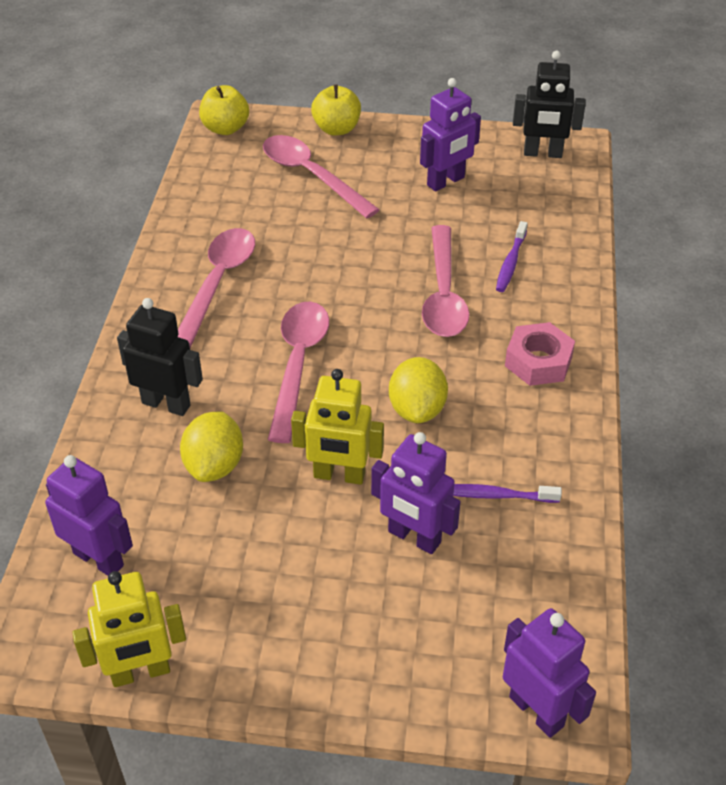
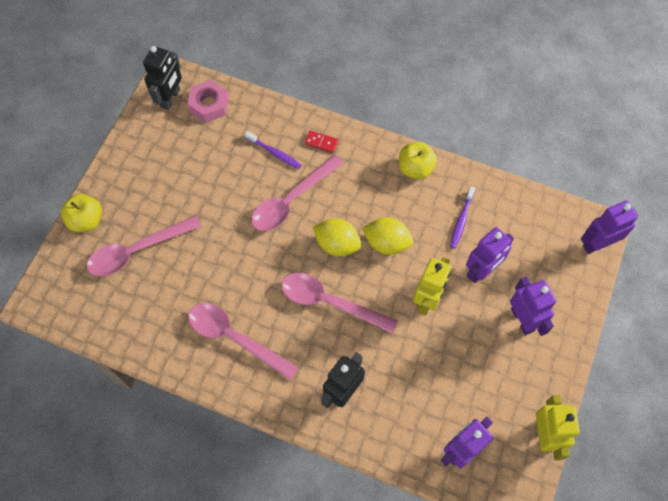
camera: 75 degrees left, 20 degrees up
yellow lemon [180,412,243,482] -> yellow lemon moved to [313,219,362,256]
yellow apple [199,85,249,135] -> yellow apple moved to [399,142,437,179]
purple robot [420,78,481,192] -> purple robot moved to [510,276,556,336]
pink spoon [422,225,469,337] -> pink spoon turned 120 degrees clockwise [251,155,343,231]
pink nut [505,322,575,386] -> pink nut moved to [187,80,229,123]
none -> red domino [305,130,339,153]

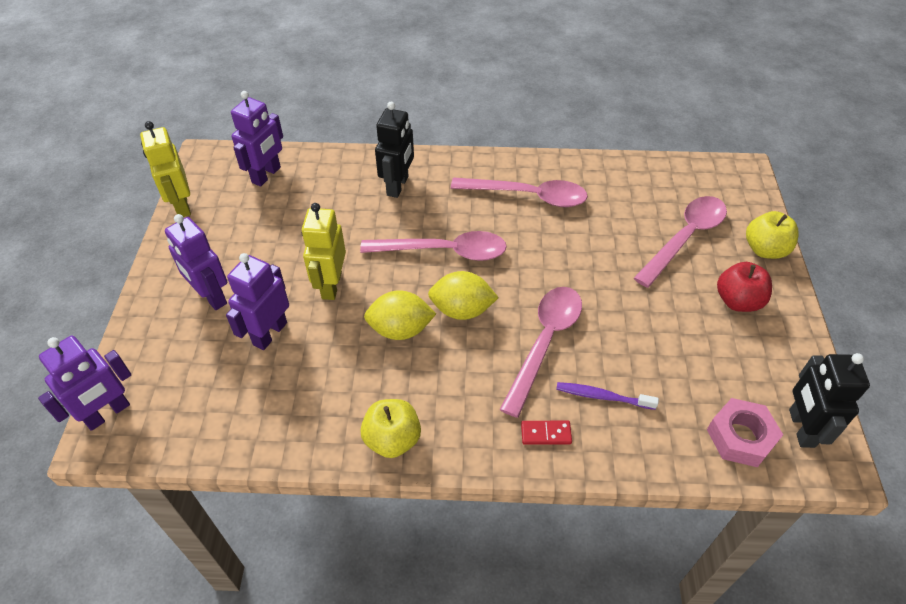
camera: 160 degrees right, 15 degrees down
purple toothbrush [450,186,475,249] -> none
none -> red apple [717,262,772,312]

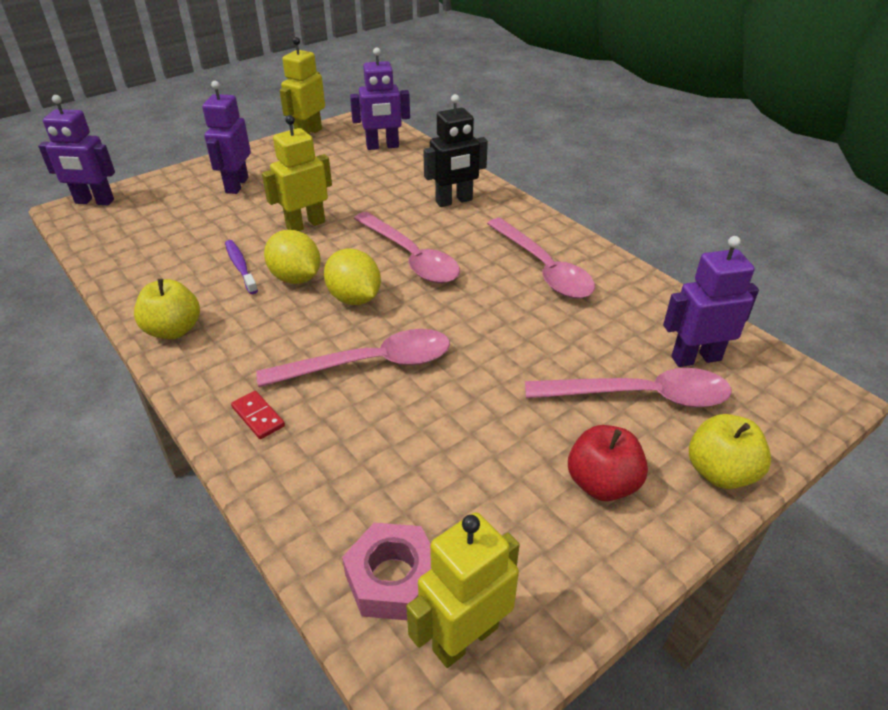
camera: 50 degrees right, 10 degrees down
purple robot [226,253,289,350] -> purple robot moved to [663,236,759,367]
purple toothbrush [556,382,659,410] -> purple toothbrush moved to [225,240,258,294]
black robot [789,353,870,448] -> yellow robot [406,512,520,668]

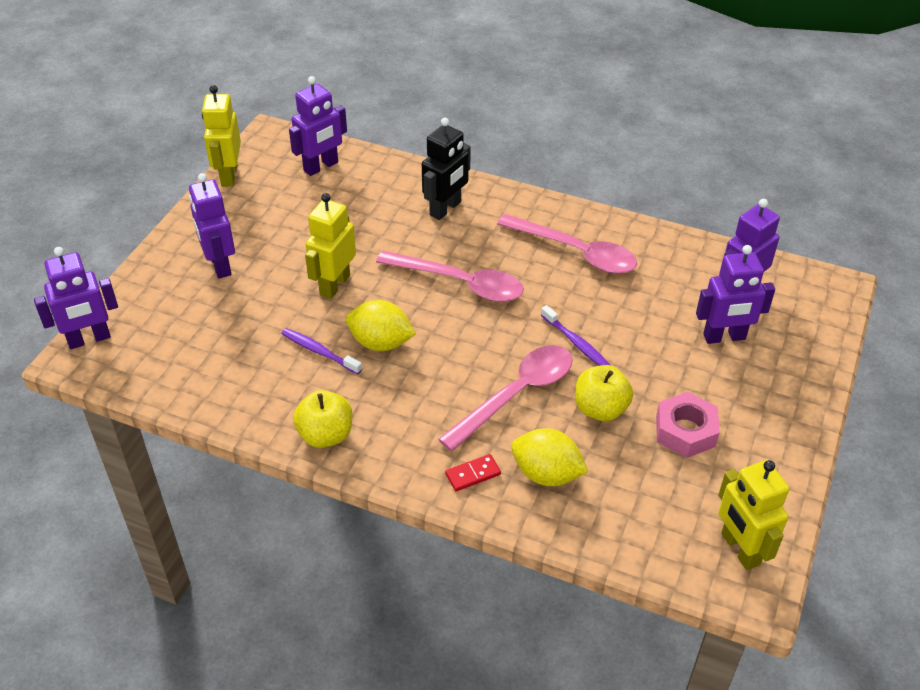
camera: 30 degrees left, 5 degrees up
red domino [231,391,285,439] -> red domino turned 45 degrees counterclockwise [445,454,501,491]
yellow lemon [324,249,381,305] -> yellow lemon moved to [511,428,588,486]
pink nut [342,523,432,620] -> pink nut moved to [656,392,720,458]
yellow robot [406,512,520,668] -> yellow robot turned 45 degrees counterclockwise [718,460,789,570]
pink spoon [525,368,732,408] -> purple robot [696,245,775,344]
red apple [568,425,648,501] -> none
yellow apple [689,414,771,489] -> yellow apple moved to [575,365,633,421]
none -> purple toothbrush [541,305,610,366]

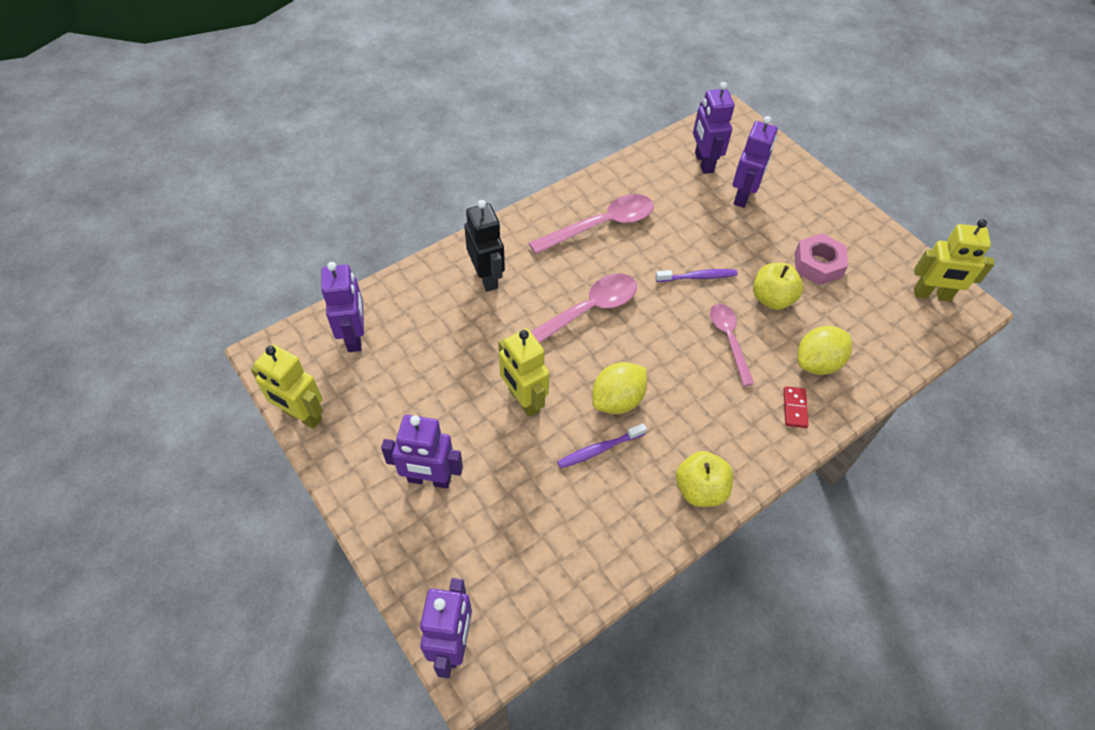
camera: 60 degrees left, 10 degrees up
pink spoon [438,345,573,451] -> pink spoon [710,304,754,386], size x0.65

